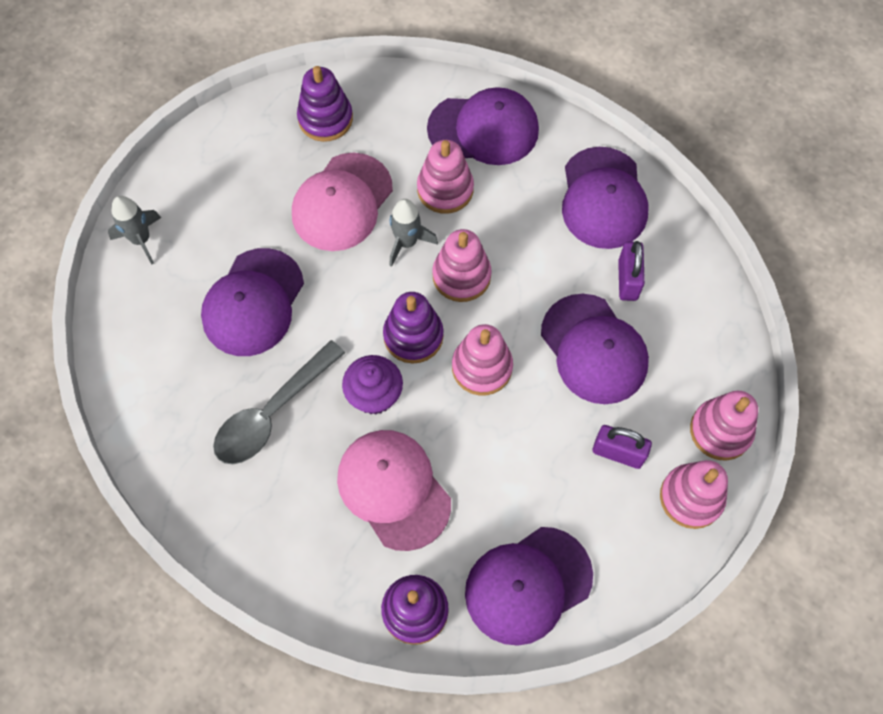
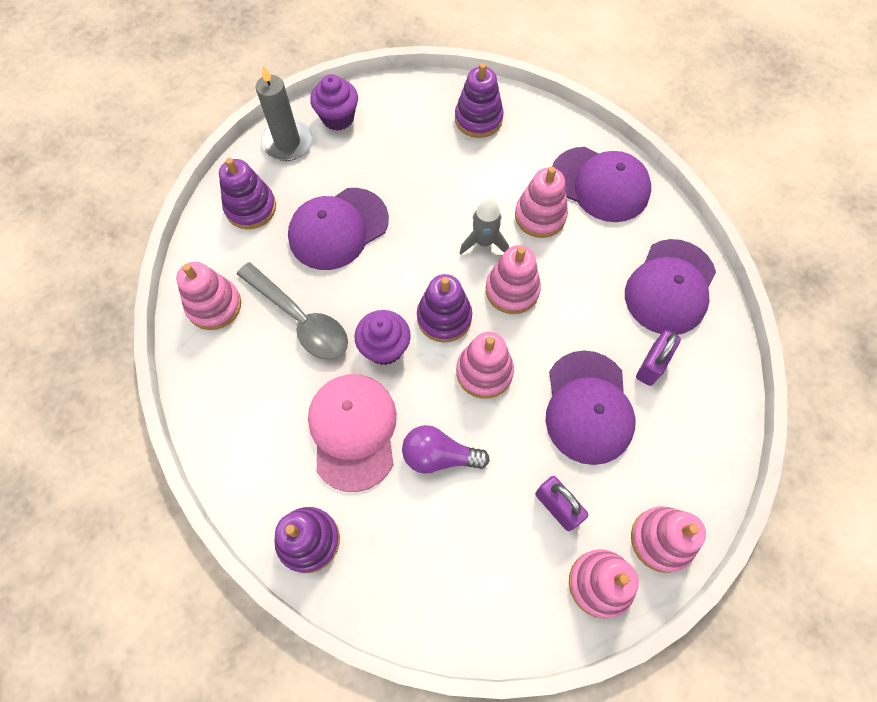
camera: 30 degrees right, 0 degrees up
grey rocket [108,196,161,264] -> grey candle [256,66,312,161]
grey spoon [213,340,345,464] -> grey spoon turned 120 degrees counterclockwise [237,262,348,360]
pink cap [292,153,393,251] -> none
purple cap [465,527,593,646] -> none
none -> pink stacking toy [176,262,241,330]
none -> purple stacking toy [219,158,276,229]
none -> purple cupcake [310,74,358,131]
none -> purple light bulb [402,425,490,474]

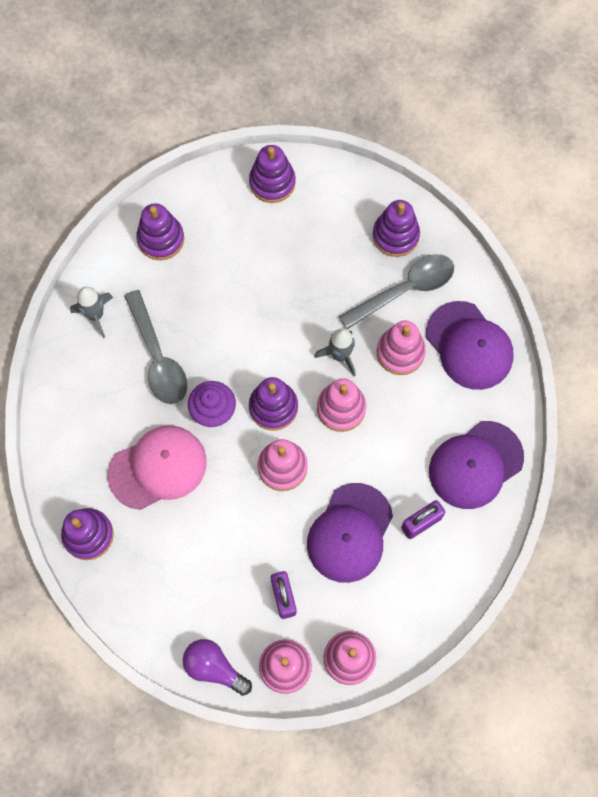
camera: 25 degrees right, 5 degrees up
pink stacking toy [176,262,241,330] -> grey rocket [70,287,114,338]
grey candle [256,66,312,161] -> none
purple cap [288,188,389,270] -> none
pink cap [308,374,397,492] -> pink cap turned 45 degrees clockwise [108,426,207,510]
purple cupcake [310,74,358,131] -> purple stacking toy [249,145,296,203]
purple light bulb [402,425,490,474] -> purple light bulb moved to [183,639,252,696]
none -> grey spoon [339,254,454,329]

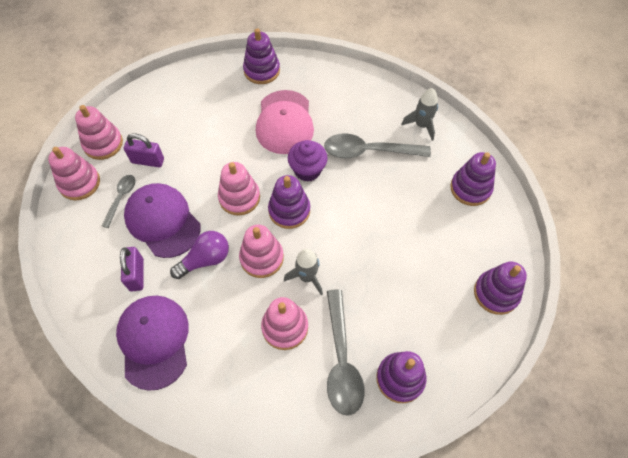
camera: 115 degrees right, 10 degrees down
purple light bulb [183,639,252,696] -> purple light bulb moved to [170,231,229,279]
purple cap [426,301,513,390] -> none
none -> grey spoon [102,175,136,228]

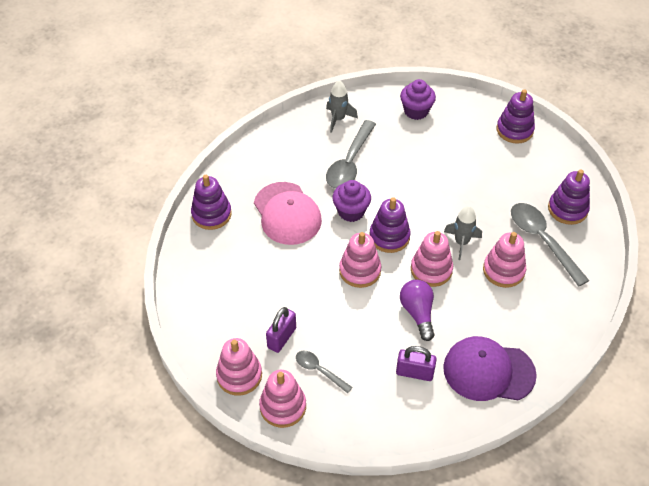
camera: 70 degrees left, 10 degrees down
purple cap [124,183,201,258] -> none
pink cap [256,90,314,154] -> pink cap turned 45 degrees clockwise [254,182,322,245]
grey spoon [327,289,365,416] -> grey spoon turned 135 degrees counterclockwise [511,203,590,287]
purple stacking toy [450,152,496,206] -> purple cupcake [400,79,436,120]

